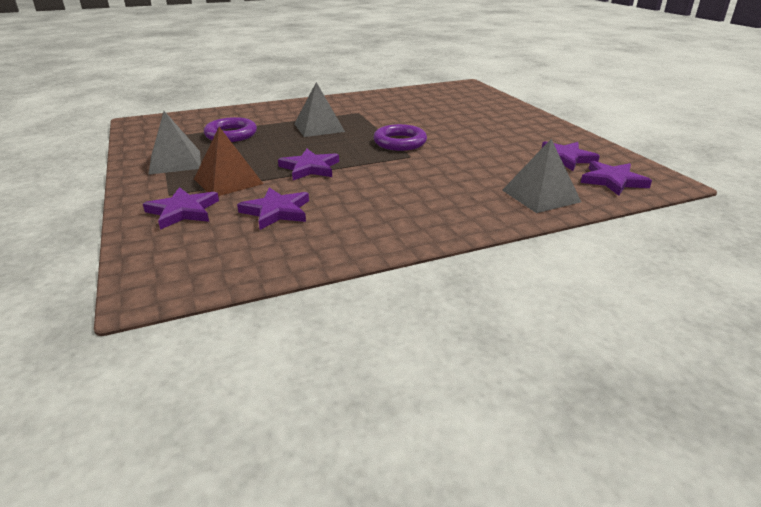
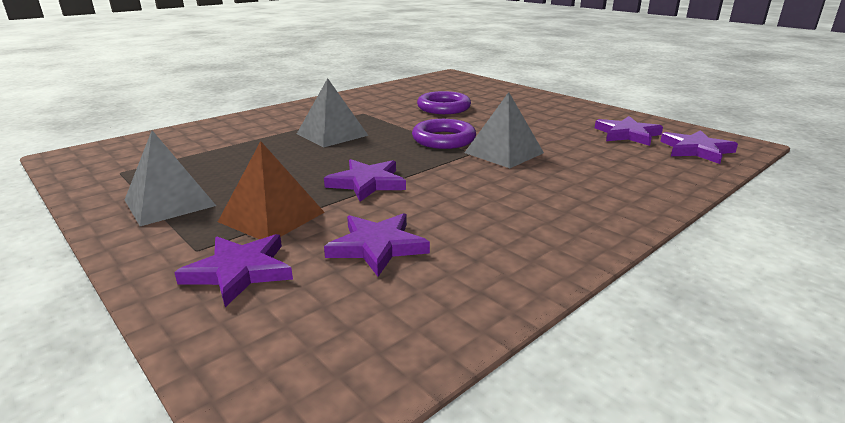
camera: 20 degrees left, 5 degrees down
purple ring [204,117,257,142] -> purple ring moved to [417,91,471,114]
grey pyramid [502,139,581,213] -> grey pyramid moved to [464,92,544,168]

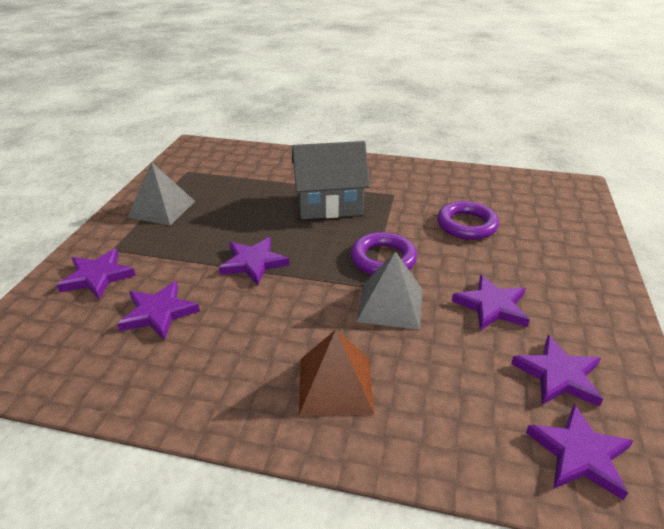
camera: 55 degrees right, 10 degrees up
brown pyramid [218,141,325,239] -> brown pyramid moved to [299,329,374,416]
grey pyramid [297,78,369,147] -> grey house [292,141,370,219]
none -> purple star [452,274,530,331]

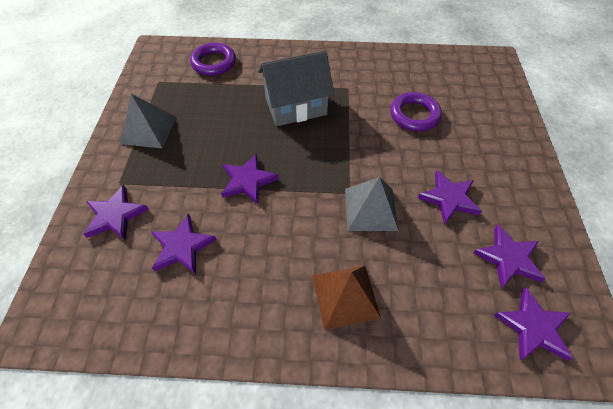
camera: 10 degrees left, 20 degrees up
purple ring [351,232,417,275] -> purple ring moved to [190,43,236,76]

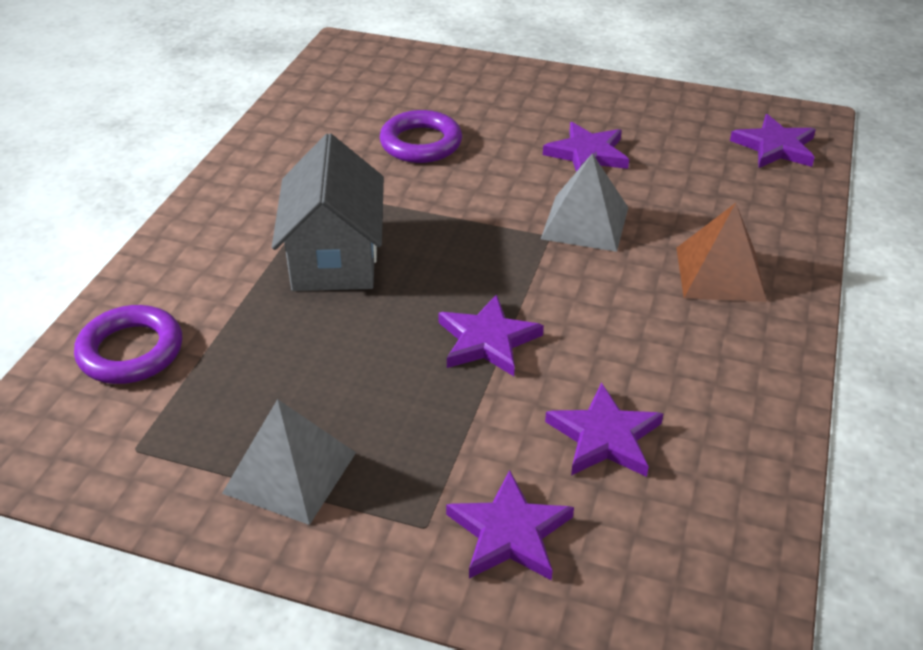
camera: 75 degrees left, 15 degrees down
purple star [473,225,545,288] -> none

